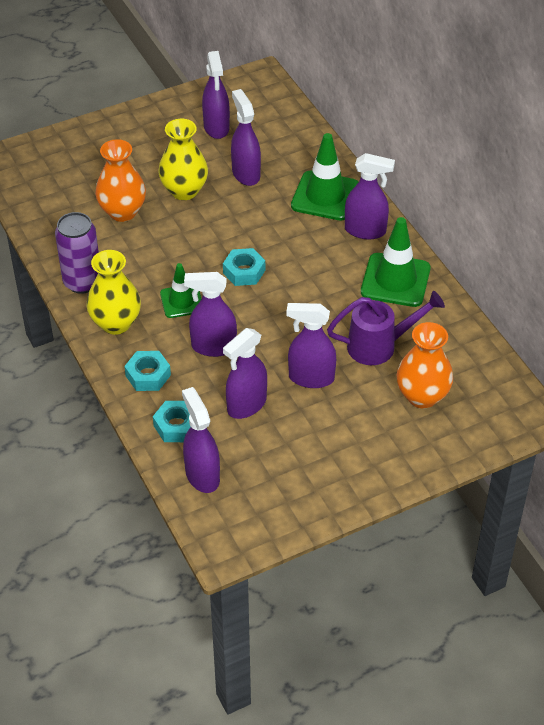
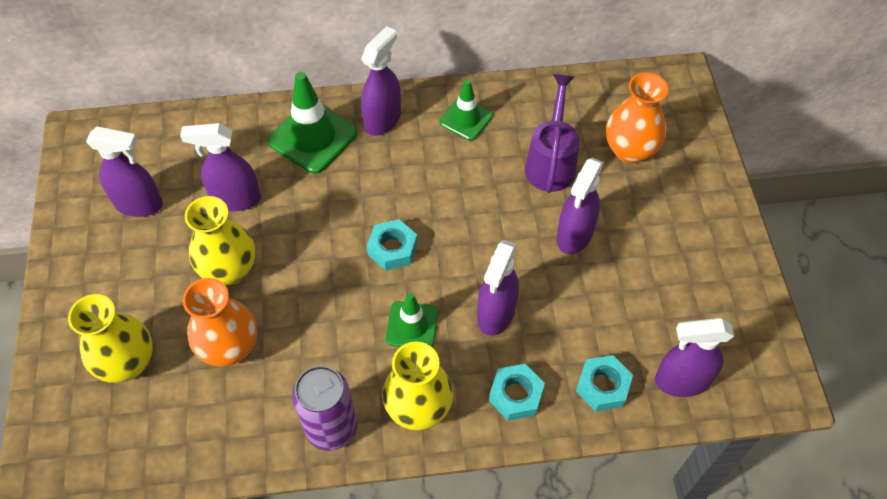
camera: 70 degrees left, 10 degrees up
purple spray bottle [223,328,267,419] -> none
green traffic cone [361,217,431,307] -> green traffic cone [439,80,493,141], size x0.62
none -> yellow vase [68,294,153,383]

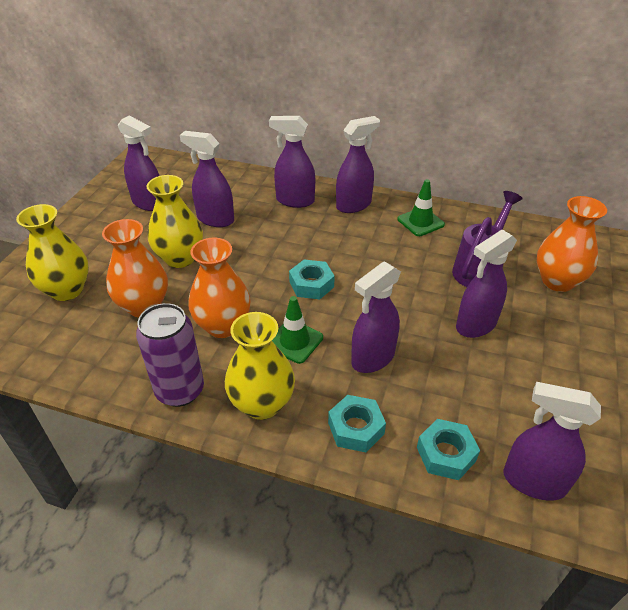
camera: 25 degrees right, 15 degrees down
green traffic cone [267,72,358,174] -> purple spray bottle [269,116,315,208]
none -> orange vase [188,238,251,338]

